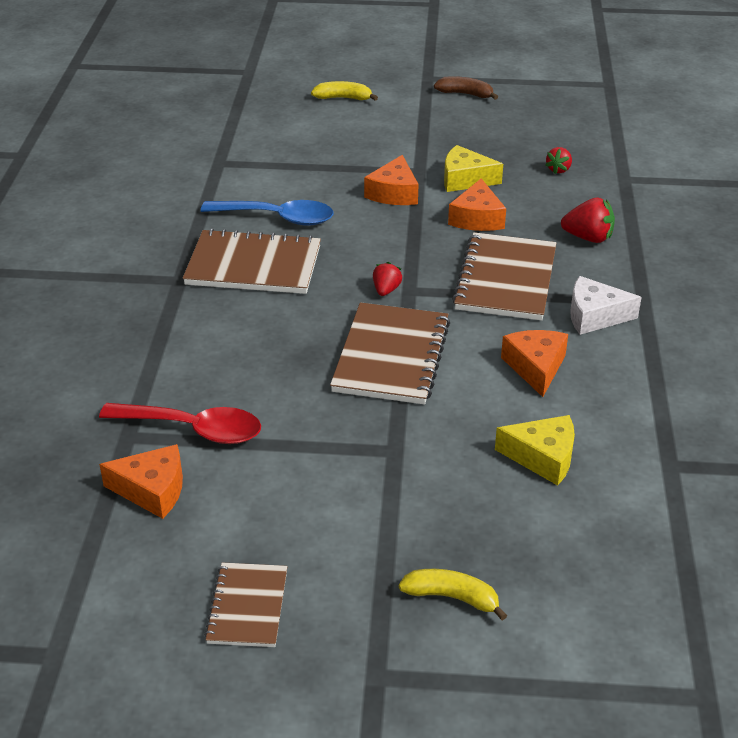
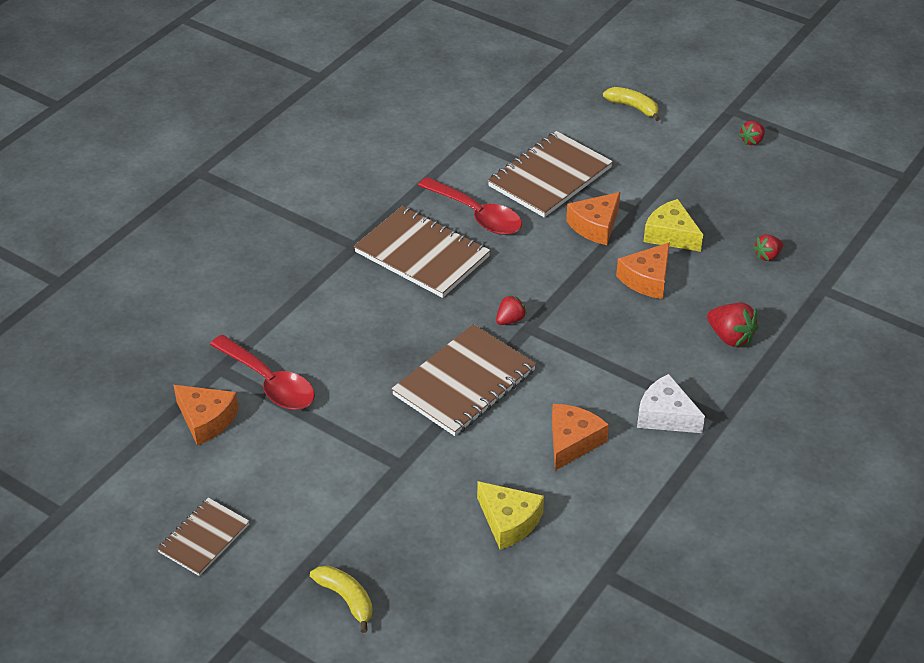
camera: 30 degrees right, 5 degrees up
blue spoon [201,200,333,226] -> red spoon [418,177,522,235]
brown banana [434,76,498,100] -> red strawberry [739,121,765,145]
brown notebook [452,232,556,321] -> brown notebook moved to [488,131,613,217]

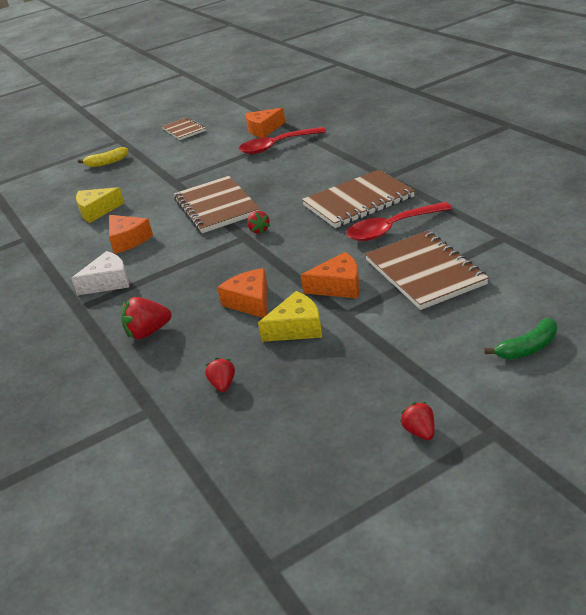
camera: 120 degrees right, 10 degrees down
orange cheese [566,192,620,245] -> orange cheese turned 105 degrees clockwise [301,252,360,298]
yellow banana [603,87,660,121] -> green banana [484,318,557,360]

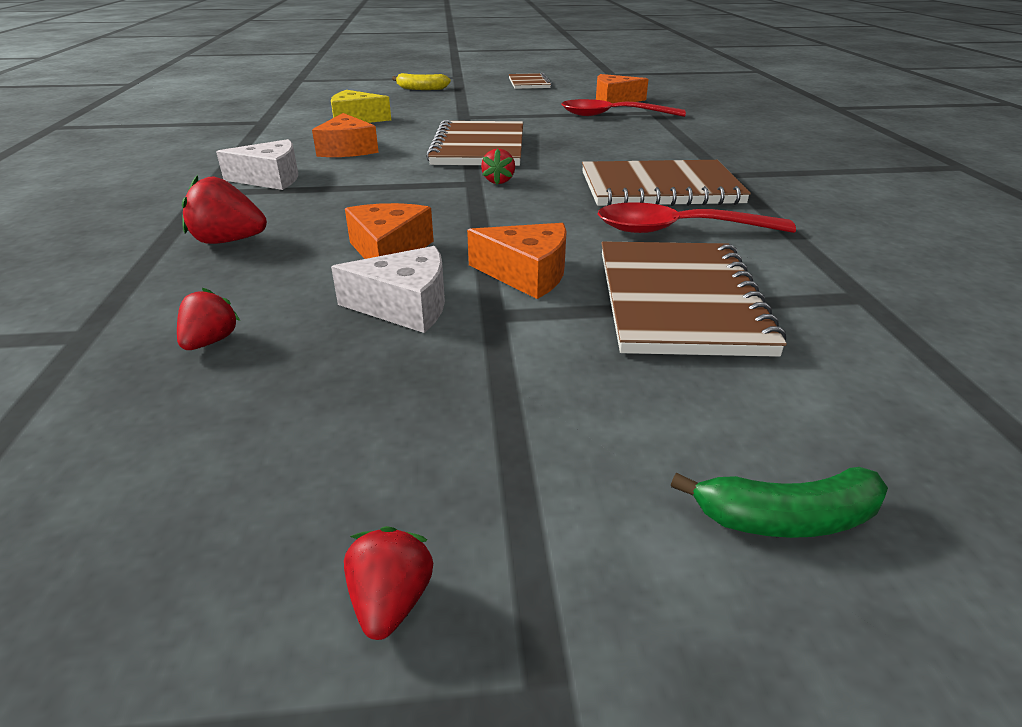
camera: 20 degrees right, 0 degrees up
yellow cheese [258,291,322,342] -> white cheese [331,246,445,333]

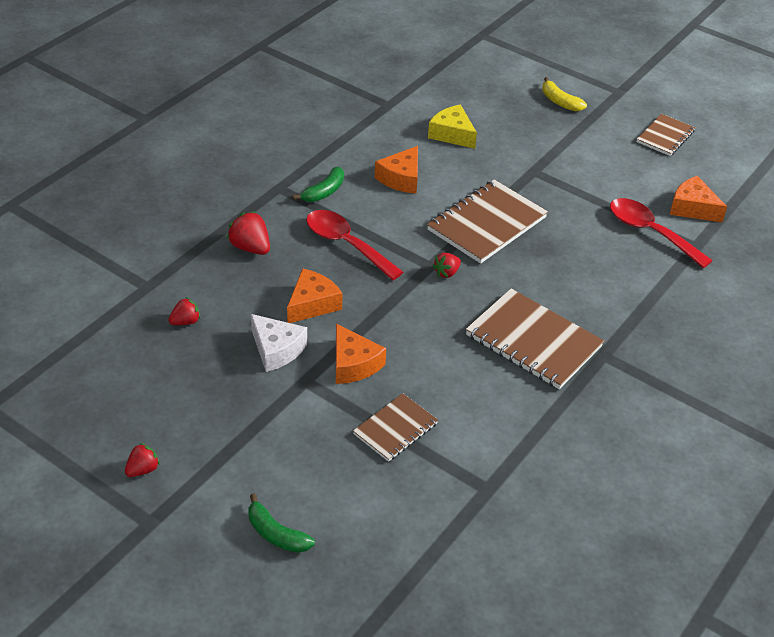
camera: 40 degrees right, 10 degrees up
white cheese [216,139,298,190] -> green banana [293,167,344,202]
red spoon [598,202,796,233] -> red spoon moved to [306,210,403,280]
brown notebook [601,241,787,357] -> brown notebook [353,393,438,462], size x0.58

